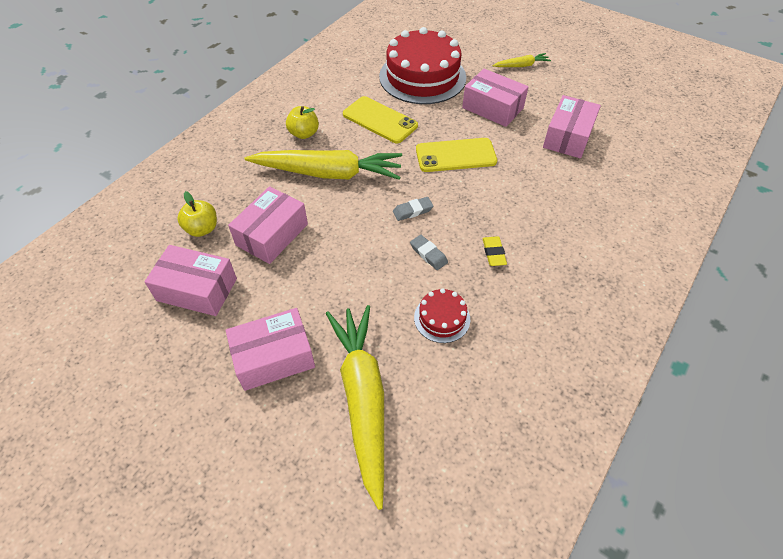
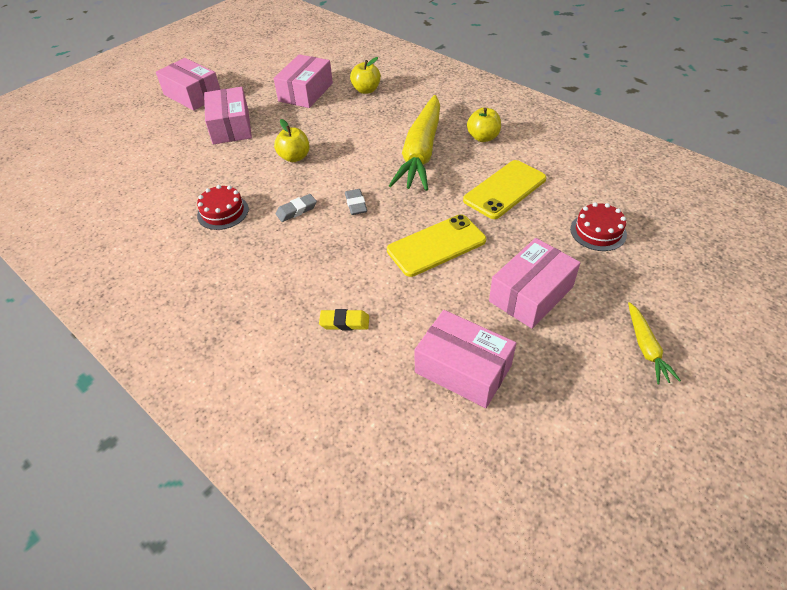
camera: 100 degrees right, 5 degrees down
pink box [228,186,308,264] -> pink box moved to [156,58,220,111]
yellow carrot [326,305,384,510] -> none
red cake [379,27,466,104] -> red cake [570,202,627,251], size x0.45
yellow phone [416,138,497,172] -> yellow phone turned 60 degrees clockwise [387,215,486,277]
yellow eraser [483,236,507,266] -> yellow eraser moved to [319,309,369,330]
none -> yellow apple [274,119,309,162]

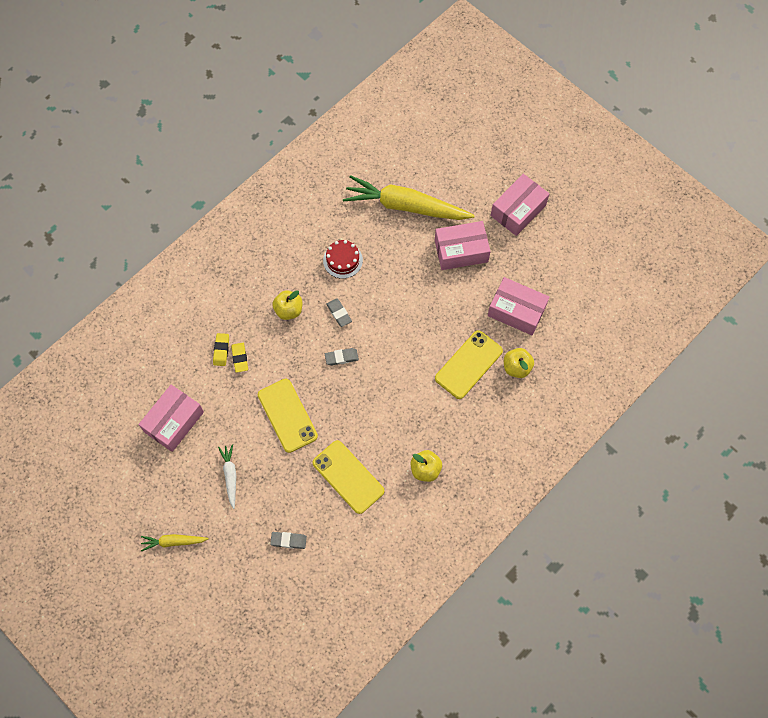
camera: 90 degrees right, 20 degrees up
yellow apple [274,119,309,162] -> yellow apple moved to [272,290,302,320]
yellow carrot [389,95,440,191] -> yellow carrot moved to [343,175,475,220]
pink box [489,238,580,329] -> white carrot [218,444,236,509]
red cake [570,202,627,251] -> grey eraser [270,532,307,549]
none -> yellow eraser [231,343,248,373]
none -> yellow phone [435,330,503,399]

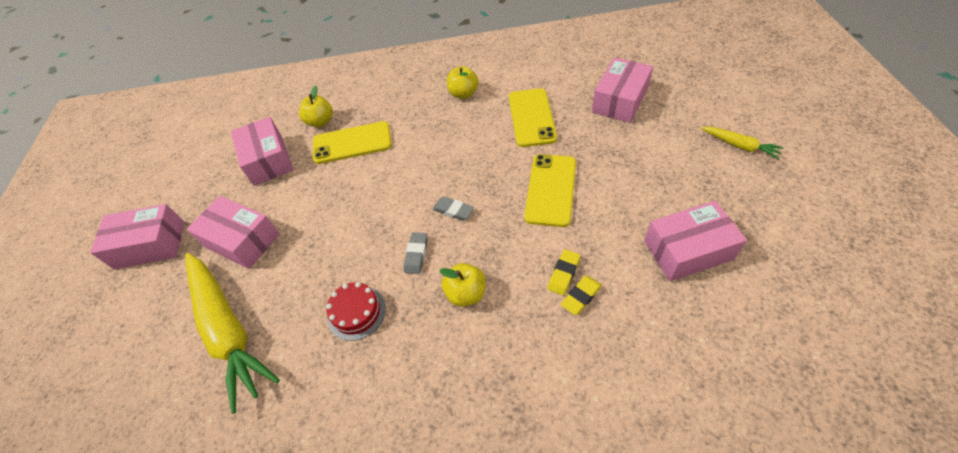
camera: 135 degrees left, 15 degrees down
white carrot [218,444,236,509] -> none
grey eraser [270,532,307,549] -> pink box [592,57,653,123]

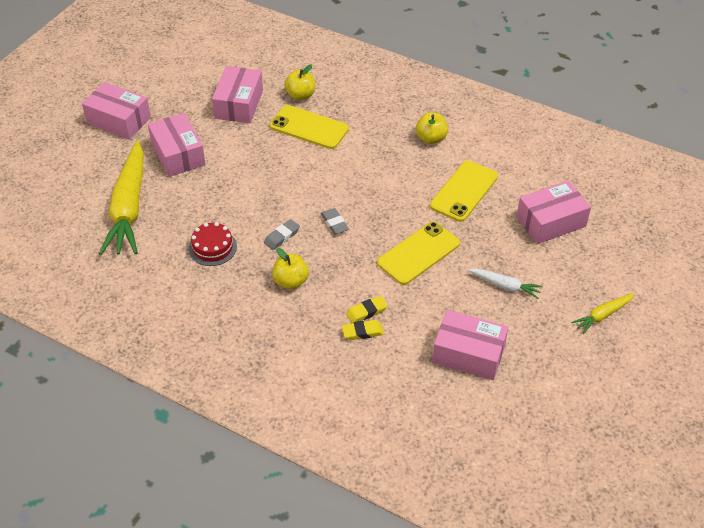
camera: 30 degrees right, 5 degrees down
yellow carrot [701,127,784,160] -> yellow carrot turned 75 degrees clockwise [571,293,635,334]
none -> white carrot [468,269,543,299]

